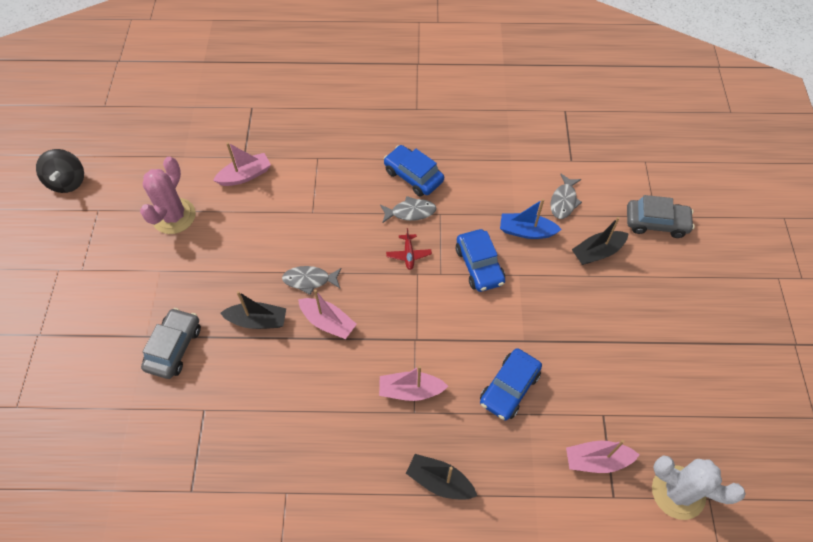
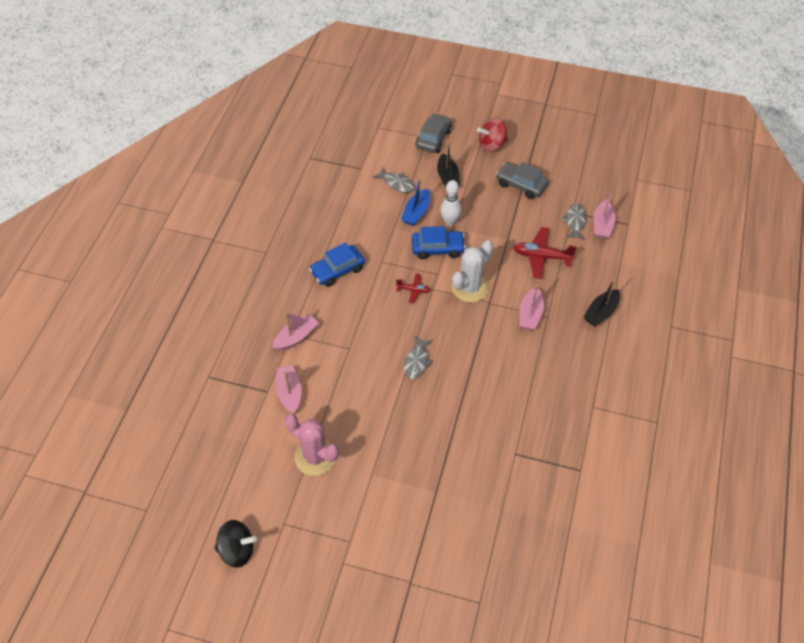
camera: 75 degrees left, 5 degrees down
grey car [141,308,201,379] -> grey car moved to [496,162,549,199]
black boat [220,291,286,329] -> none
pink boat [298,289,357,339] -> pink boat moved to [272,312,319,351]
grey fish [380,196,436,223] -> grey fish moved to [561,204,586,240]
blue car [480,348,542,420] -> red plane [513,227,577,279]
white cactus [652,456,746,520] -> white cactus moved to [452,240,493,302]
none -> white bowling pin [440,180,462,226]
none -> red spinning top [477,117,508,152]

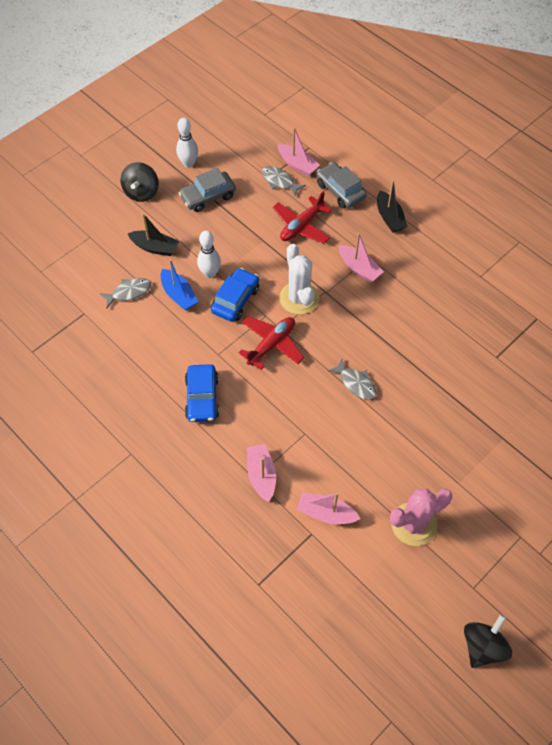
camera: 60 degrees left, 5 degrees up
red plane [396,273,431,304] -> red plane [239,316,304,370], size x1.79
grey car [416,113,452,153] -> grey car moved to [316,162,366,208]
red spinning top [477,117,508,152] -> black spinning top [120,162,159,202]
none -> white bowling pin [176,118,198,168]

